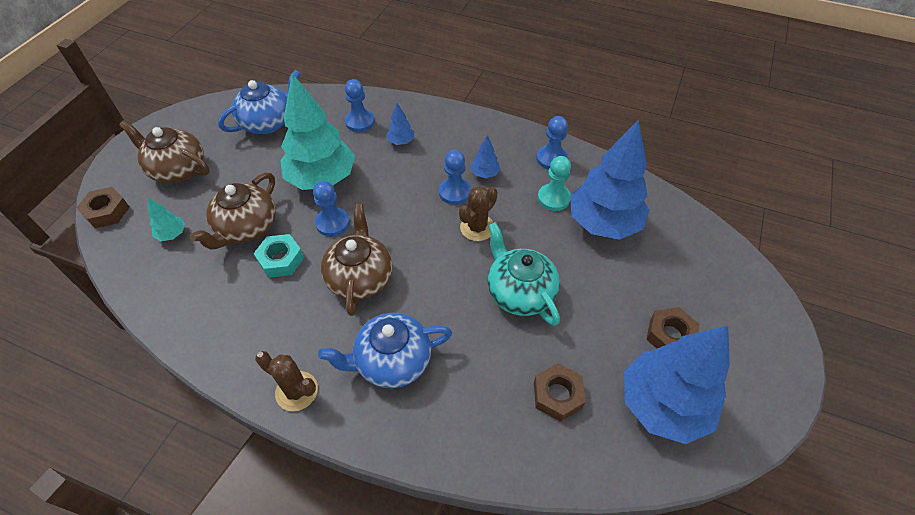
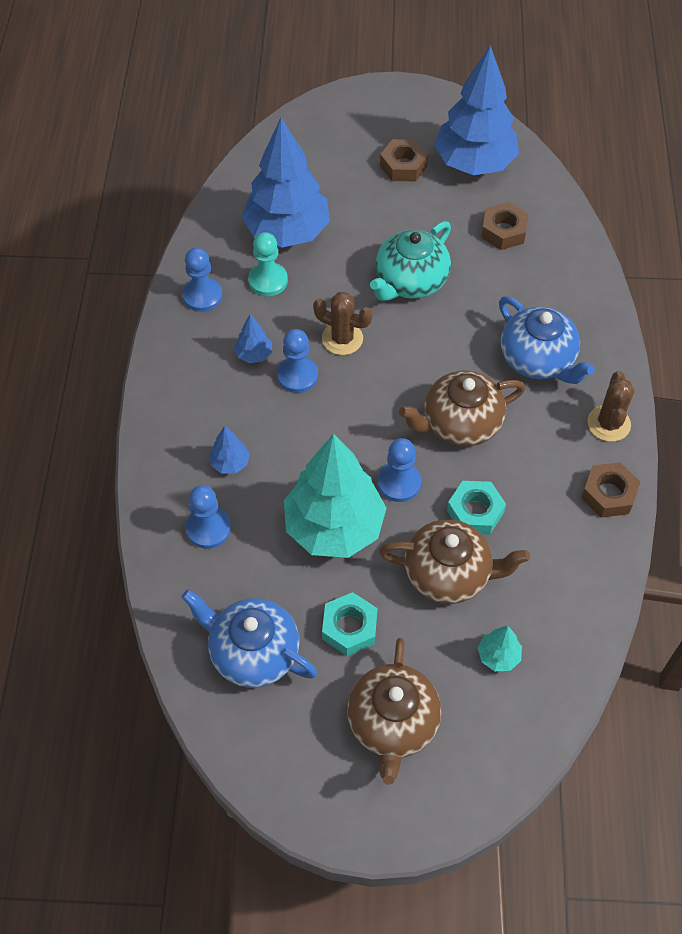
camera: 110 degrees left, 5 degrees up
brown nut [77,187,130,228] -> brown nut moved to [581,462,640,518]
none -> turquoise nut [322,592,378,656]

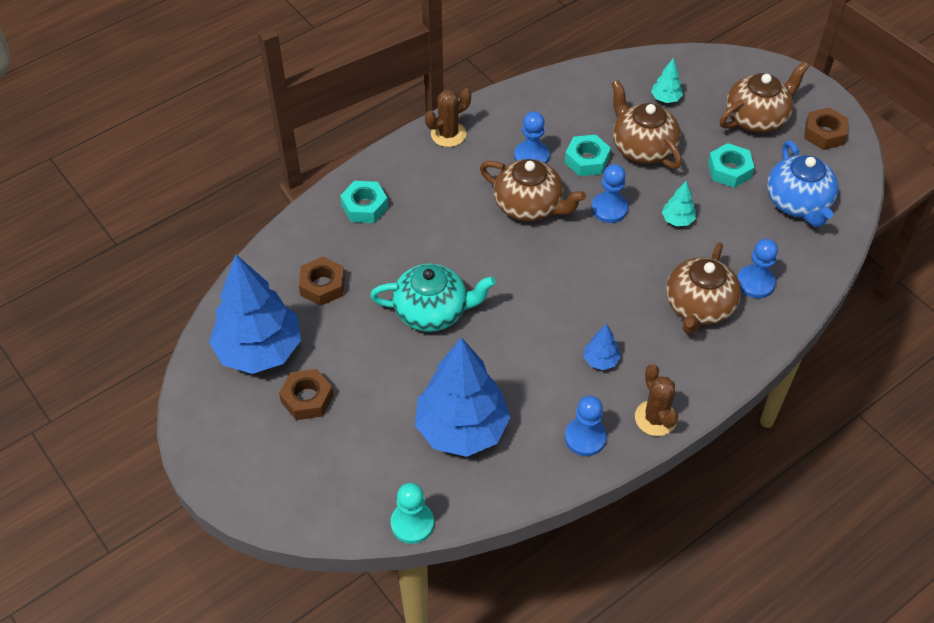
camera: 130 degrees left, 5 degrees down
blue tree [209,426,250,474] -> brown teapot [666,242,741,335]
turquoise pawn [248,232,288,296] -> turquoise pawn moved to [391,483,434,544]
blue pawn [277,329,318,393] -> blue pawn moved to [514,111,550,164]
turquoise tree [284,434,387,558] -> turquoise tree [662,181,696,226], size x0.41
brown cactus [313,292,373,355] -> brown cactus moved to [635,364,678,436]
blue teapot [499,296,595,384] -> none
brown nut [581,462,640,518] -> brown nut moved to [804,108,848,150]
none -> turquoise nut [340,181,388,223]

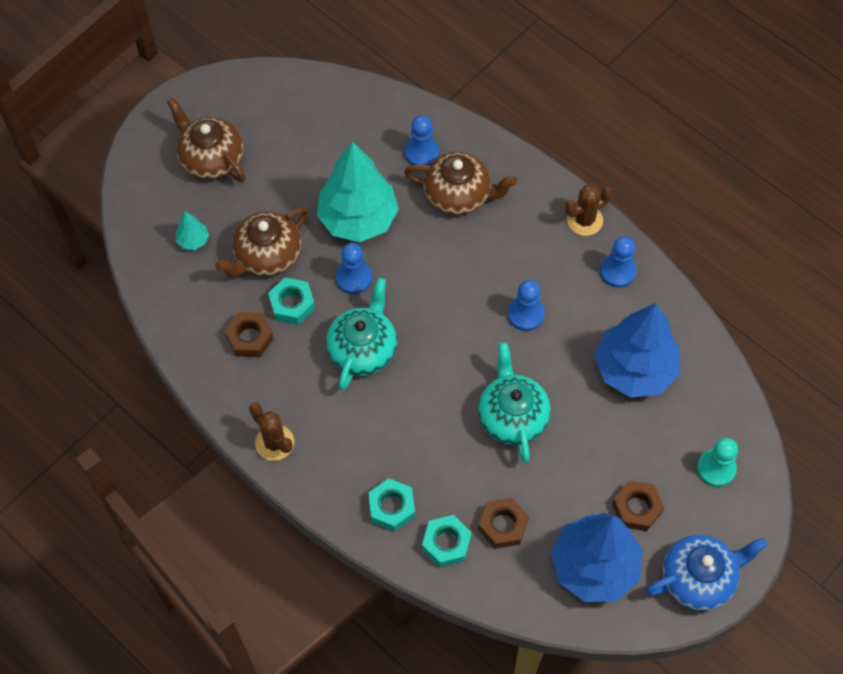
camera: 100 degrees left, 10 degrees up
turquoise pawn [391,483,434,544] -> turquoise pawn moved to [697,438,738,487]
brown teapot [480,159,586,222] -> turquoise teapot [326,278,397,390]
blue pawn [514,111,550,164] -> blue pawn moved to [508,280,545,331]
blue tree [583,324,621,370] -> none
turquoise tree [662,181,696,226] -> turquoise tree [317,142,399,242], size x2.43
turquoise nut [708,143,755,188] -> turquoise nut moved to [422,515,472,567]
blue teapot [767,140,838,227] -> blue teapot moved to [645,535,768,611]
brown nut [804,108,848,150] -> brown nut moved to [224,312,274,357]

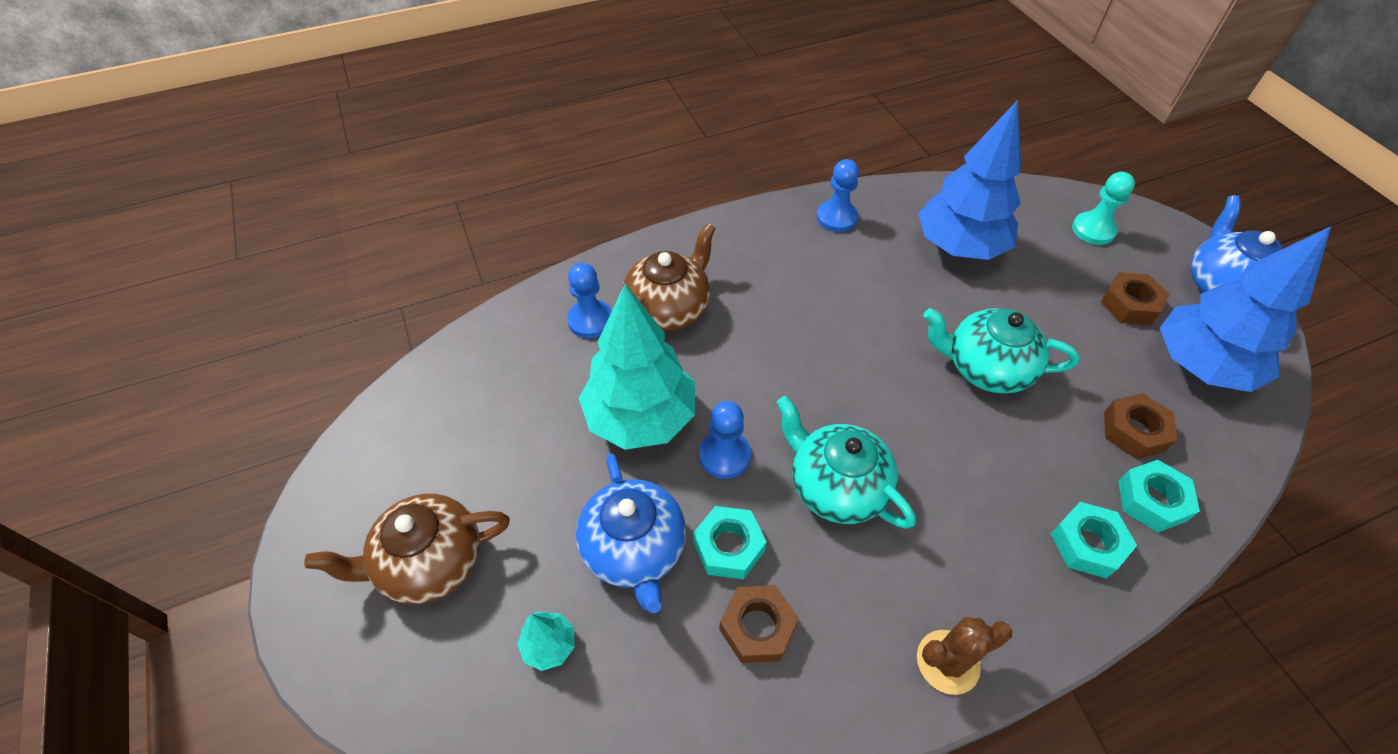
camera: 65 degrees left, 10 degrees down
brown teapot [215,207,309,277] -> blue teapot [576,453,686,613]
blue pawn [508,280,545,331] -> none
brown cactus [565,185,613,236] -> none

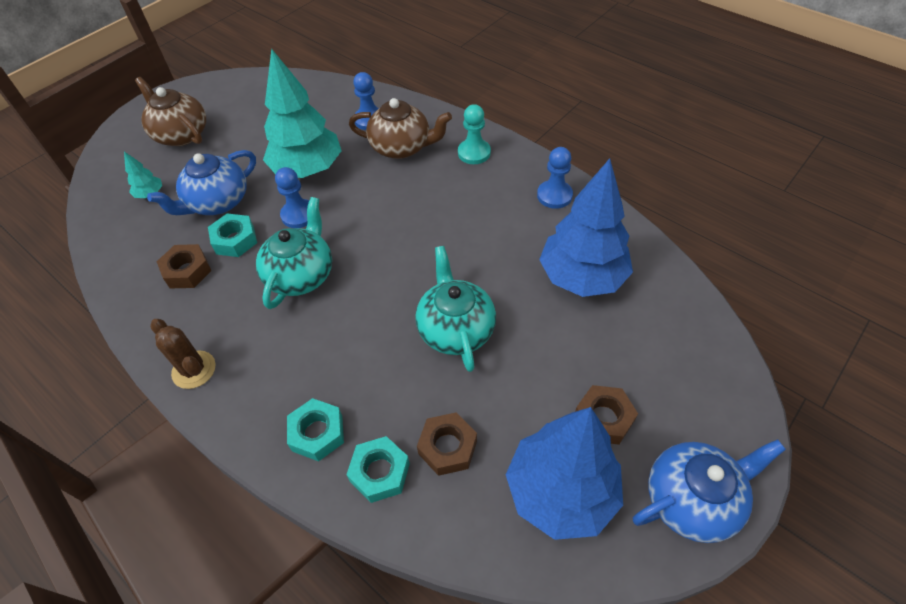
camera: 65 degrees right, 0 degrees up
turquoise pawn [1072,172,1135,245] -> turquoise pawn moved to [458,104,491,164]

